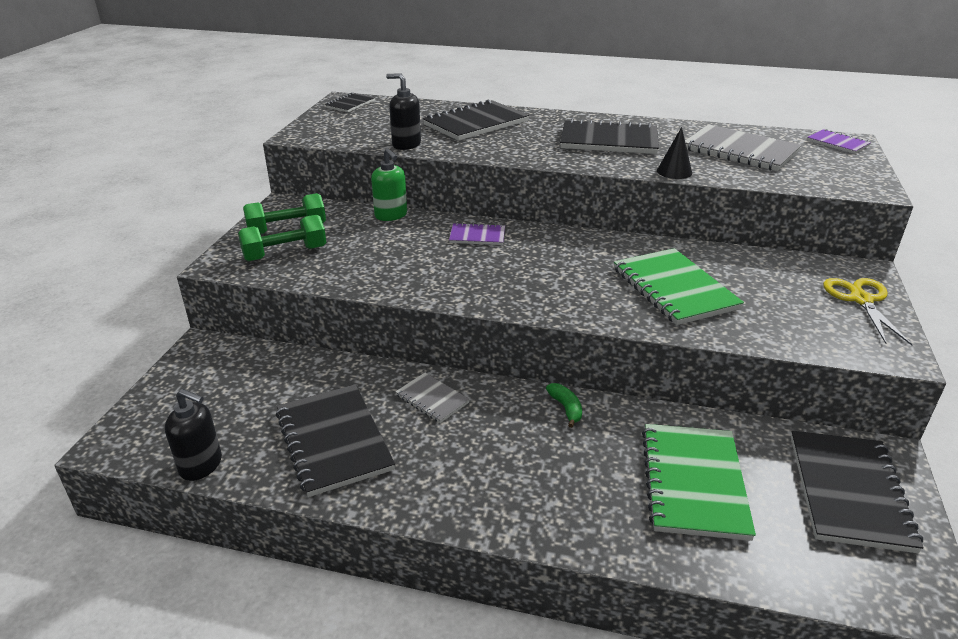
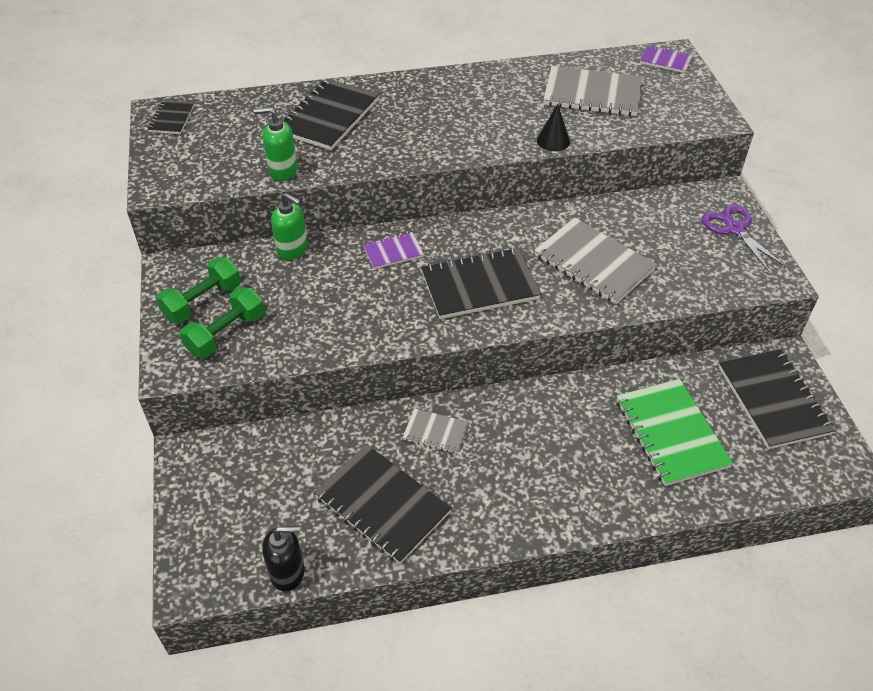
camera: 25 degrees left, 15 degrees up
black soap dispenser [386,73,421,150] -> green soap dispenser [254,107,297,181]
green banana [546,383,582,428] -> none
black notebook [560,119,659,154] -> black notebook moved to [421,248,541,319]
green notebook [614,248,744,325] -> grey notebook [534,218,657,304]
yellow scissors [823,278,913,345] -> purple scissors [702,204,787,273]

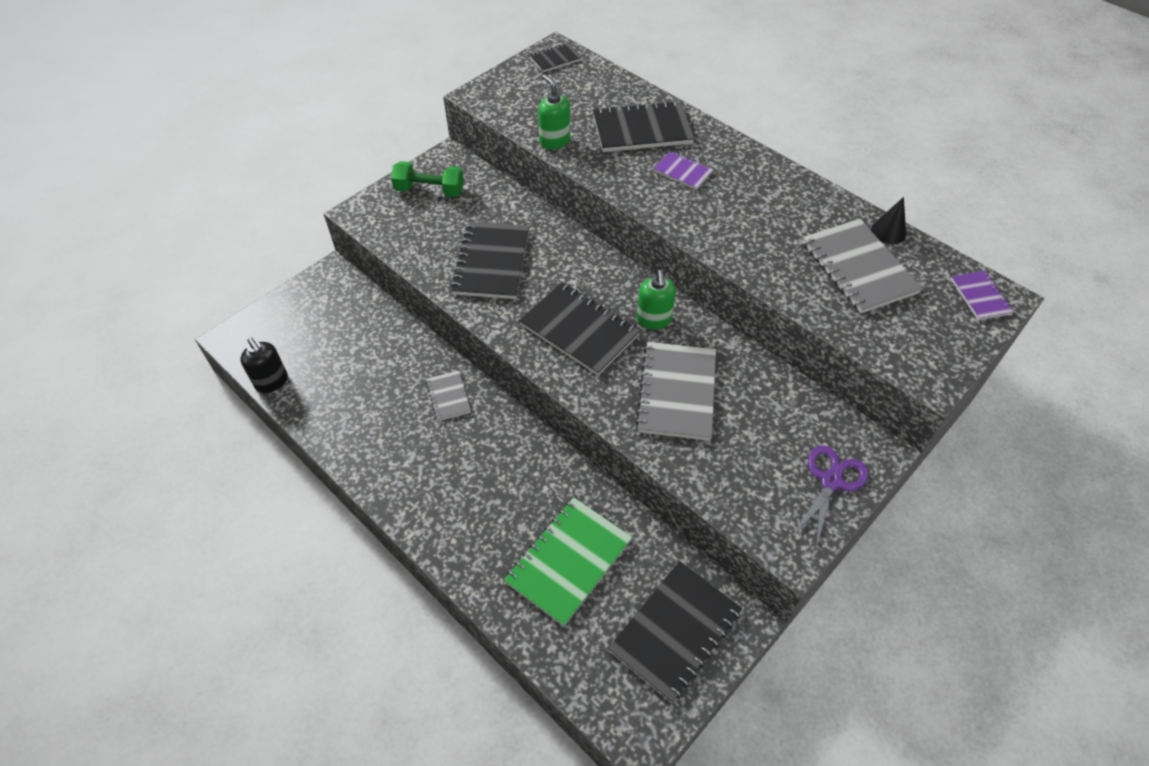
camera: 55 degrees right, 5 degrees up
green dumbbell [180,287,264,358] -> none
green soap dispenser [271,193,308,260] -> green soap dispenser moved to [636,270,676,330]
black notebook [314,444,452,564] -> black notebook moved to [451,222,529,299]
purple notebook [363,232,424,269] -> purple notebook moved to [653,151,713,190]
black cone [537,104,570,151] -> black cone moved to [871,197,906,244]

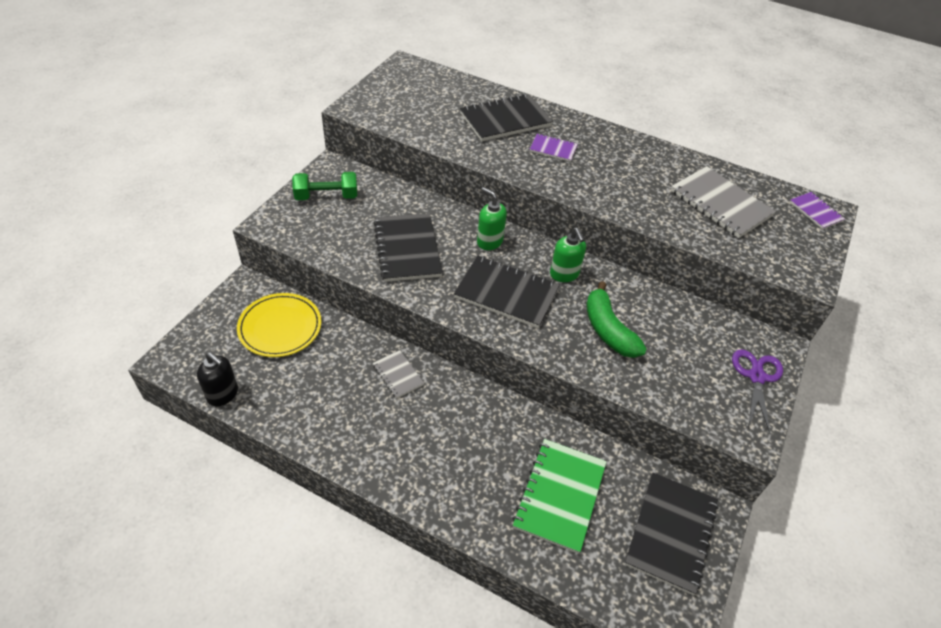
camera: 20 degrees left, 5 degrees down
black notebook [529,43,582,72] -> none
green soap dispenser [538,74,570,149] -> green soap dispenser moved to [477,187,507,250]
grey notebook [635,342,716,441] -> green banana [586,281,647,358]
black cone [871,197,906,244] -> none
none -> yellow plate [237,293,321,357]

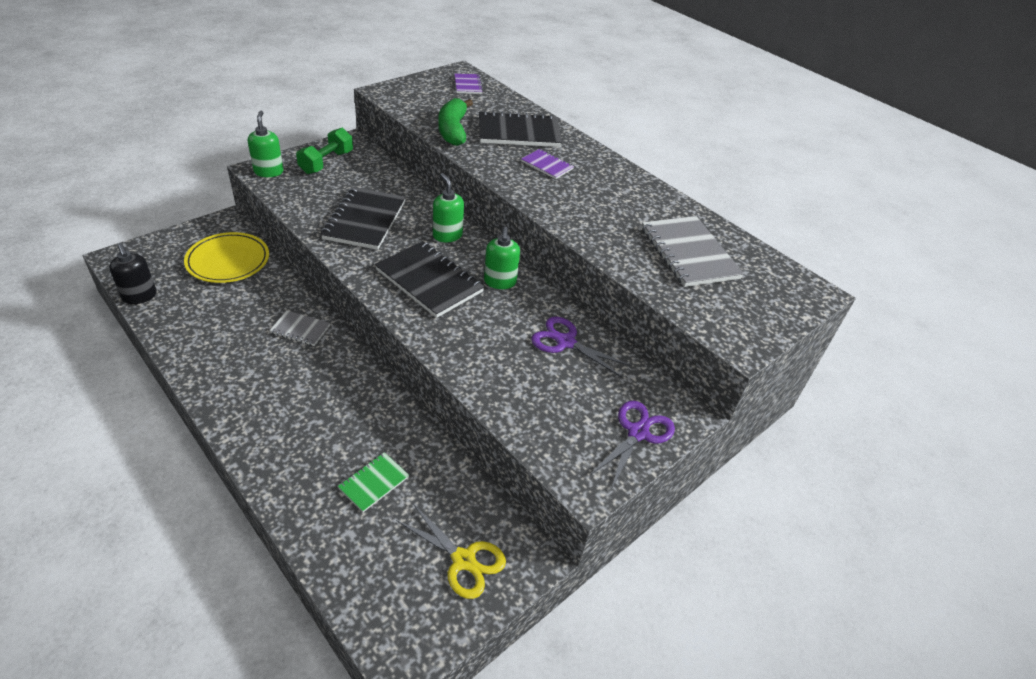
camera: 20 degrees right, 5 degrees down
green dumbbell [292,172,357,200] -> green dumbbell turned 75 degrees counterclockwise [296,128,353,174]
grey notebook [373,350,424,398] -> grey notebook turned 60 degrees counterclockwise [269,310,330,346]
green notebook [512,439,607,554] -> green notebook [338,452,409,512], size x0.53
green banana [586,281,647,358] -> green banana moved to [438,98,473,146]
black notebook [625,473,719,595] -> yellow scissors [396,504,506,599]
purple notebook [790,192,845,229] -> purple notebook moved to [454,73,483,94]
none -> green soap dispenser [248,111,284,177]
none -> purple scissors [531,317,631,378]

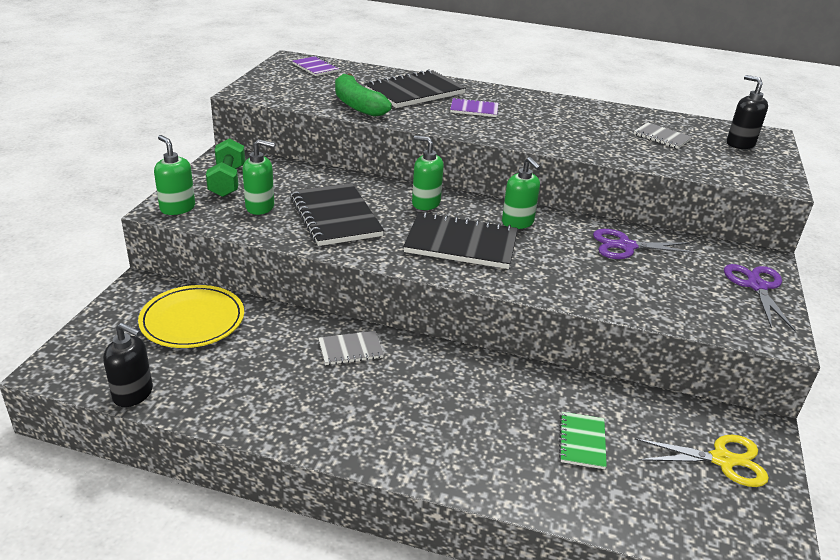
camera: 30 degrees left, 10 degrees down
grey notebook [642,216,744,287] -> grey notebook [634,123,692,149], size x0.53
none -> green soap dispenser [243,139,275,215]
none -> black soap dispenser [727,75,768,149]

